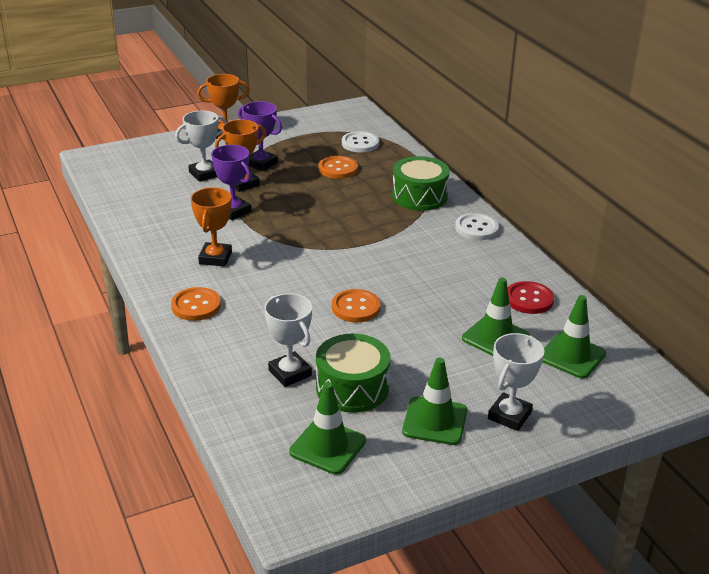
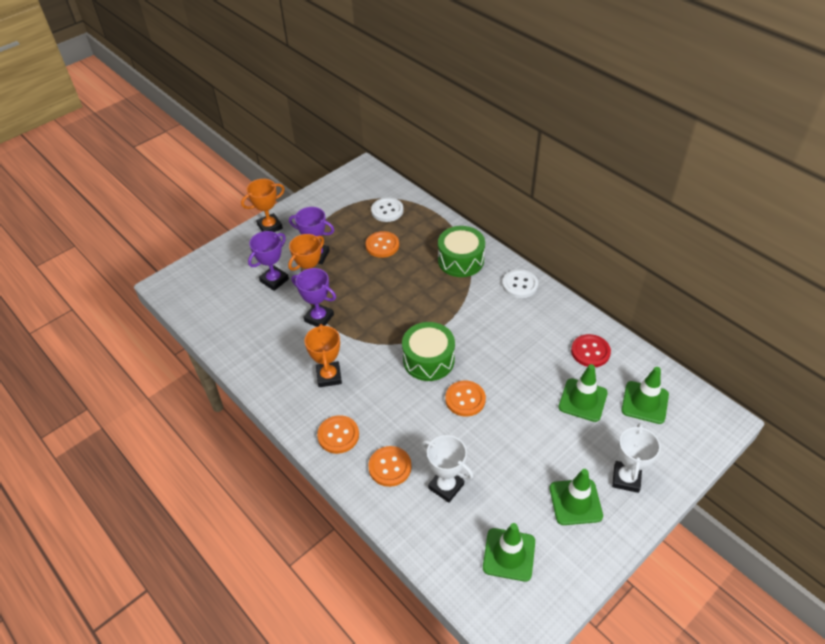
camera: 15 degrees left, 15 degrees up
white trophy [175,111,227,182] -> purple trophy [248,231,289,291]
green drum [316,333,390,413] -> green drum moved to [402,322,455,381]
none -> orange button [368,446,411,487]

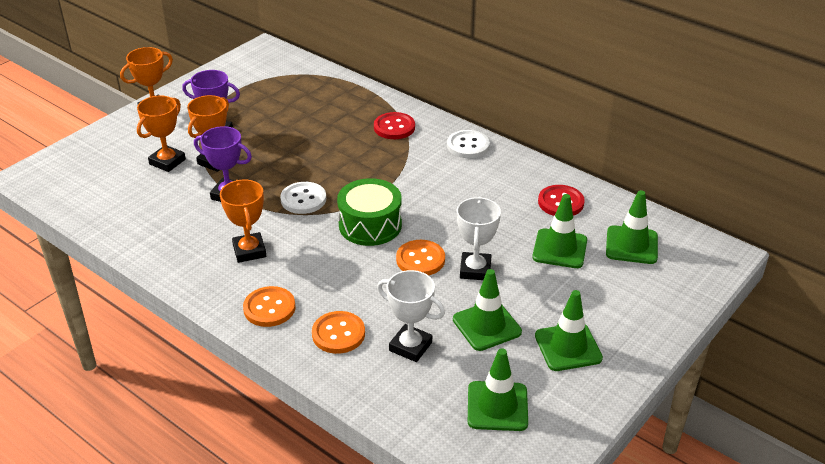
camera: 10 degrees left, 10 degrees down
purple trophy [248,231,289,291] -> orange trophy [137,96,186,172]
orange button [365,231,399,258] -> none
white button [371,197,404,222] -> white button moved to [280,182,326,214]
green drum [438,226,485,277] -> red button [374,112,415,139]
white trophy [612,423,661,493] -> white trophy moved to [457,197,501,280]
none -> green traffic cone [453,269,522,351]

